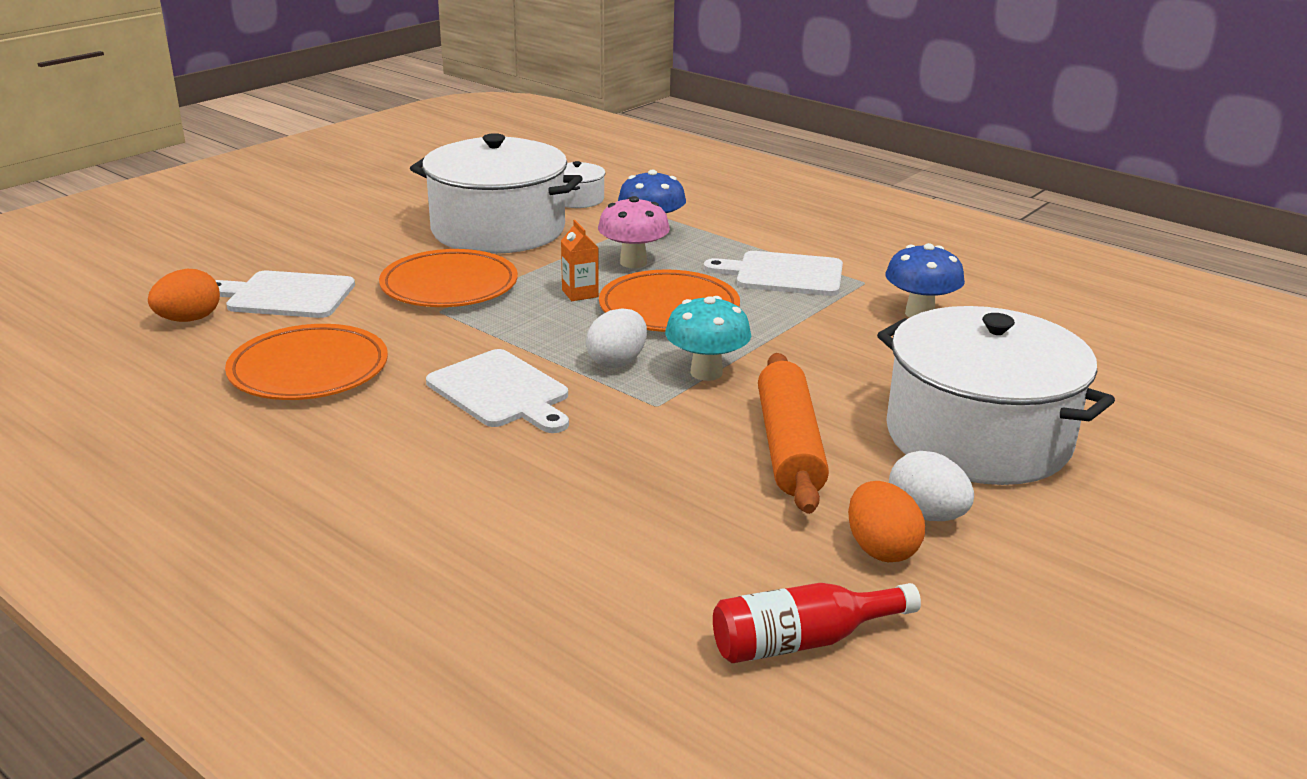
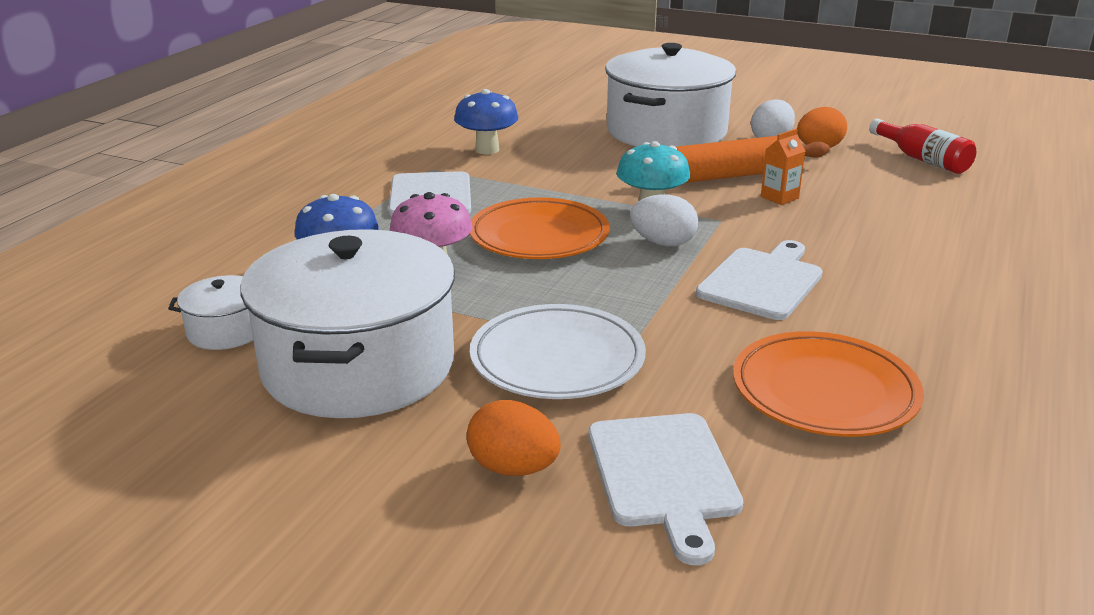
camera: 105 degrees left, 0 degrees up
orange egg [148,269,220,322] -> orange egg moved to [467,400,561,476]
orange plate [379,249,518,307] -> white plate [470,304,646,399]
orange carton [561,220,599,301] -> orange carton moved to [761,129,805,205]

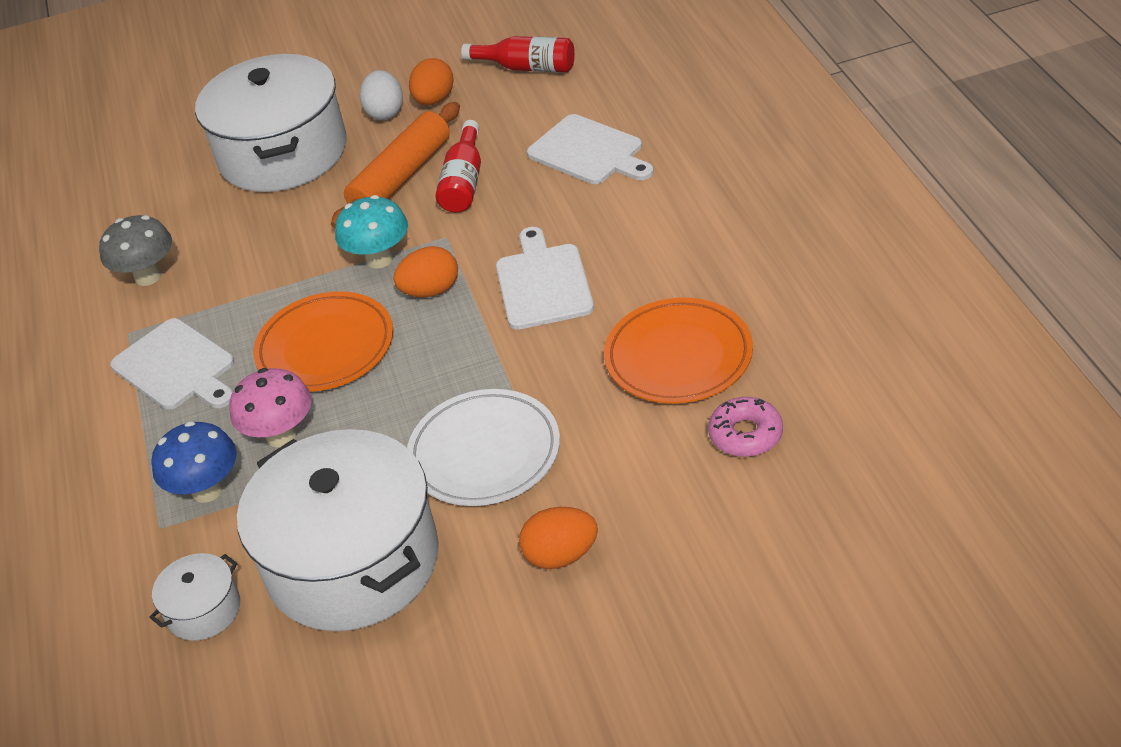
camera: 35 degrees left, 15 degrees up
blue mushroom [454,89,519,154] -> grey mushroom [99,215,172,286]
white cutting board [588,413,743,565] -> white cutting board moved to [527,114,654,184]
white egg [630,194,698,246] -> orange egg [393,246,458,297]
orange carton [761,129,805,205] -> red bottle [436,120,481,213]
none -> pink donut [708,397,783,457]

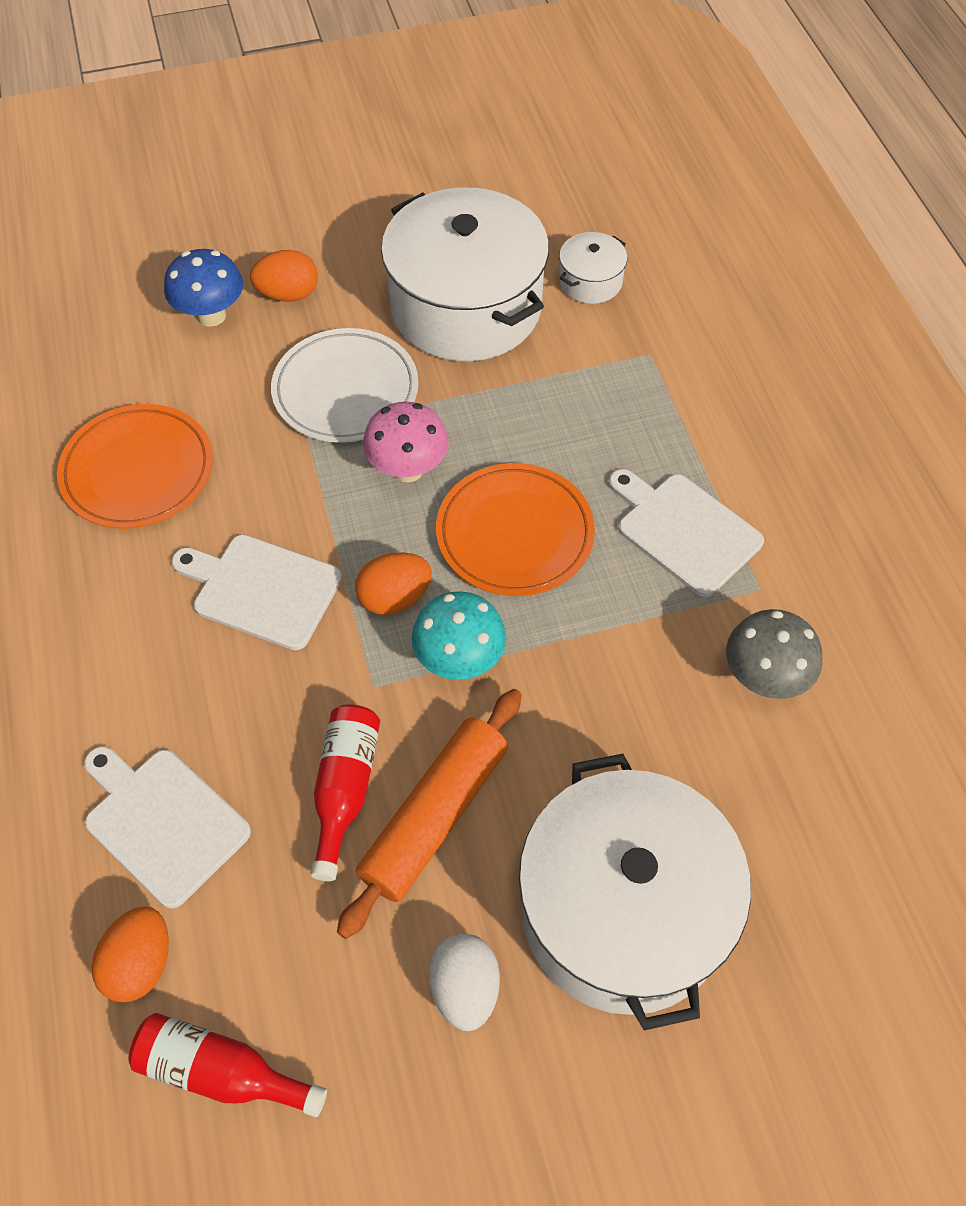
camera: 175 degrees right, 15 degrees up
blue mushroom [152,421,237,503] -> blue mushroom moved to [164,249,243,327]
pink mushroom [229,368,312,447] -> pink mushroom moved to [363,402,449,482]
orange egg [409,58,454,105] -> orange egg moved to [91,906,169,1003]
white cutting board [496,227,594,330] -> white cutting board turned 120 degrees clockwise [171,534,342,650]
pink donut [708,397,783,457] -> none

